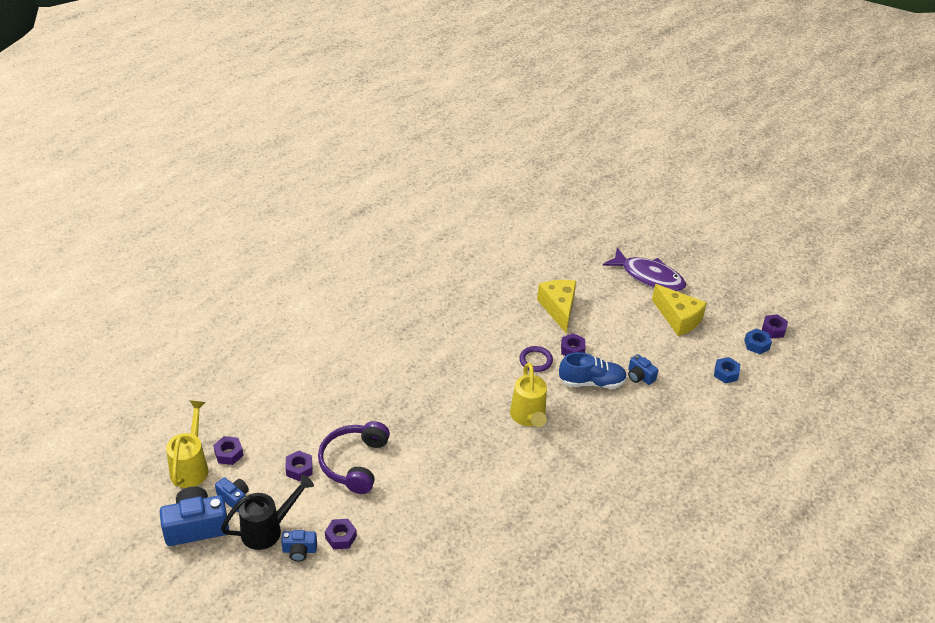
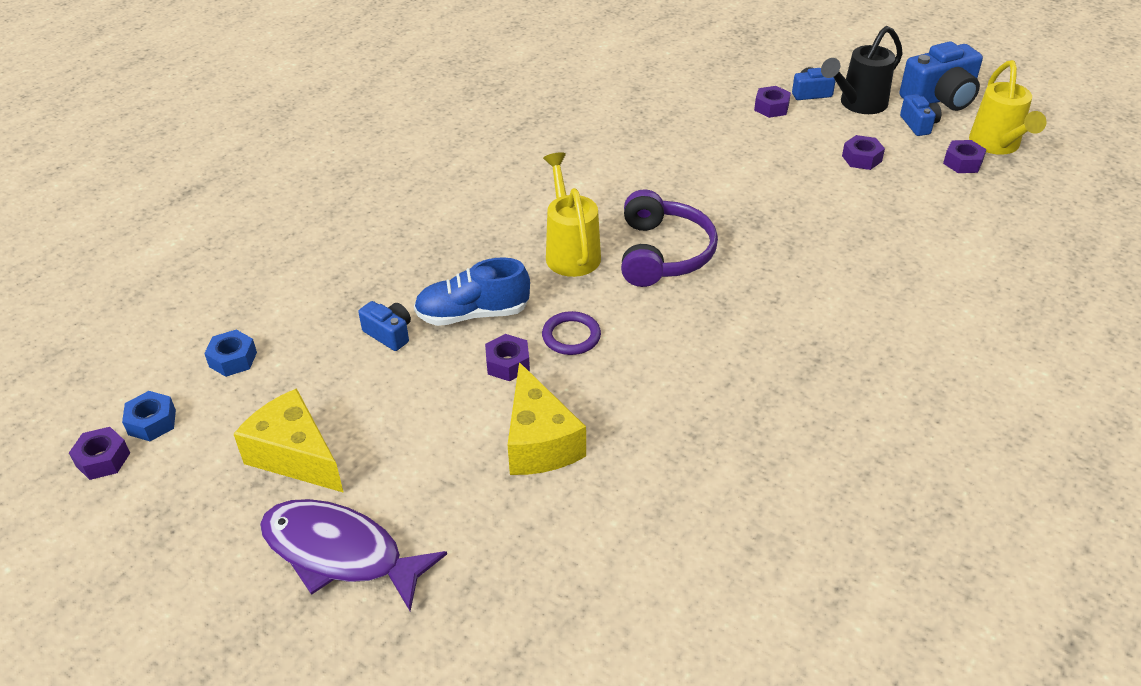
camera: 175 degrees right, 0 degrees up
blue camera [215,477,249,512] -> blue camera turned 135 degrees counterclockwise [900,94,941,136]
purple headphones [318,421,390,494] -> purple headphones moved to [621,189,718,287]

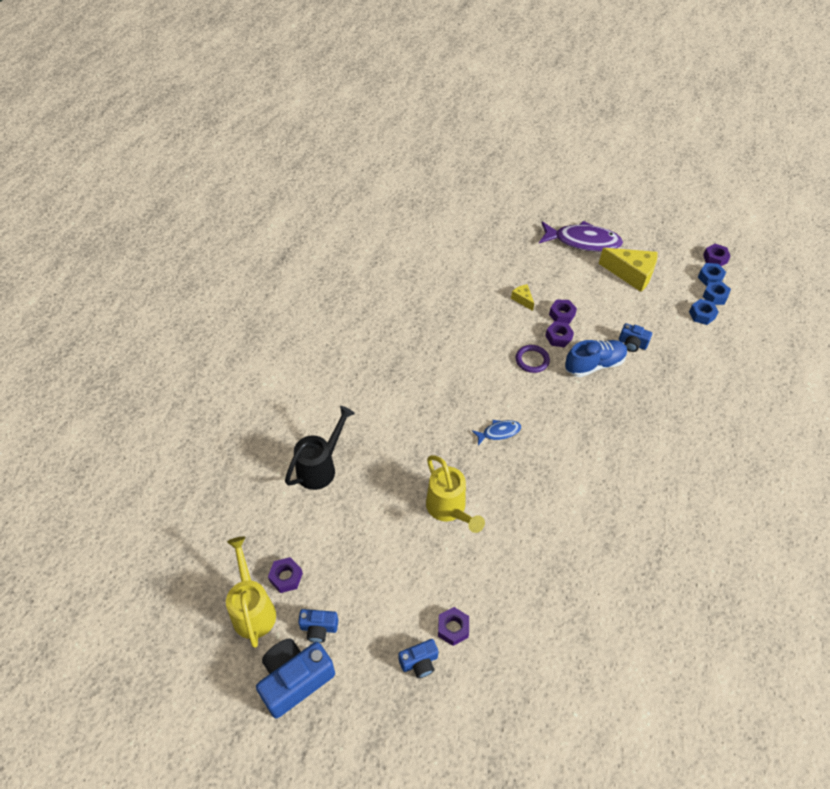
camera: 165 degrees right, 10 degrees up
yellow cheese [508,362,586,475] -> yellow cheese [511,284,534,311], size x0.48
yellow watering can [543,152,601,277] -> yellow watering can moved to [426,455,485,533]
purple headphones [621,189,718,287] -> blue fish [472,420,521,445]
black watering can [821,26,903,114] -> black watering can moved to [285,406,355,490]
purple nut [842,135,885,170] -> purple nut moved to [549,299,577,324]
blue camera [900,94,941,136] -> blue camera turned 60 degrees counterclockwise [298,609,338,643]
none -> blue nut [702,281,731,305]

